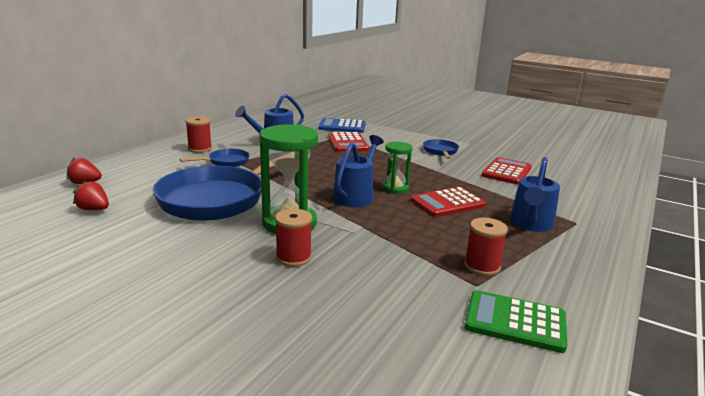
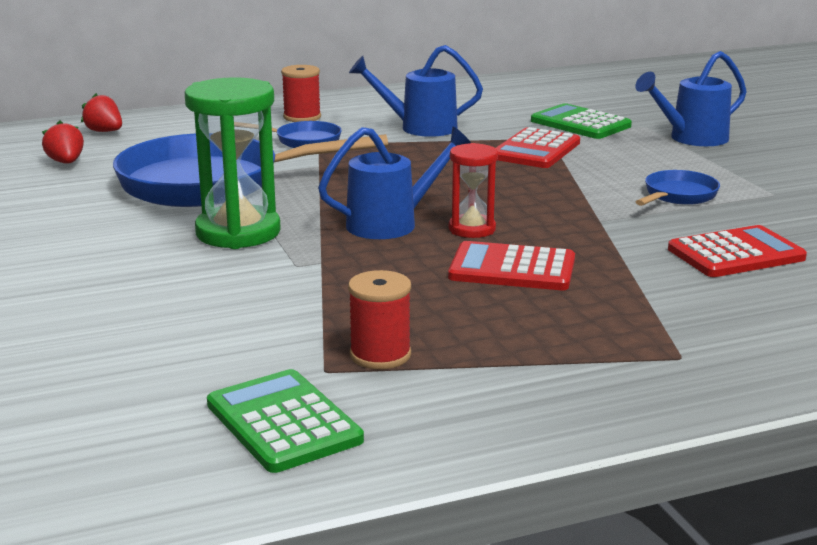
camera: 40 degrees right, 0 degrees up
red spool [275,209,312,267] -> none
blue calculator [319,118,366,133] -> green calculator [531,103,632,139]
green hourglass [383,142,413,194] -> red hourglass [449,143,498,238]
blue watering can [510,157,560,232] -> blue watering can moved to [635,51,747,146]

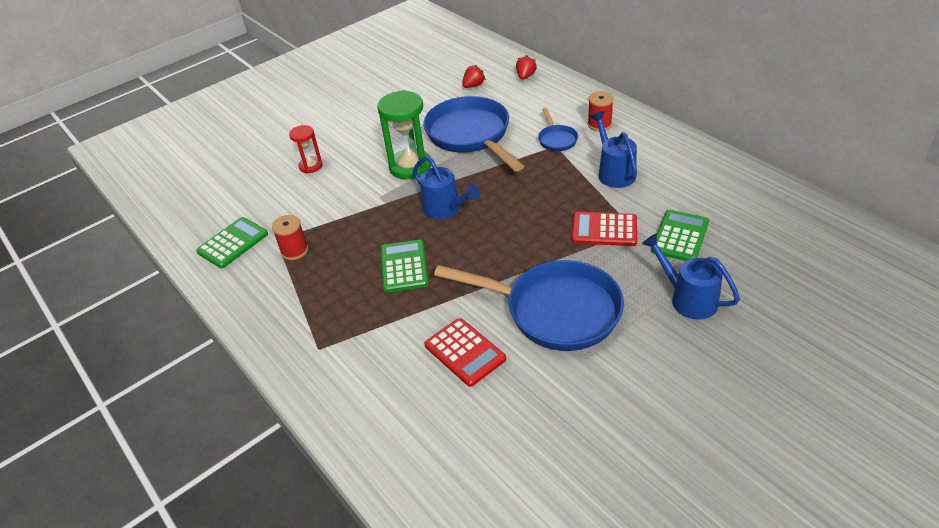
camera: 75 degrees right, 20 degrees up
red calculator [448,241,575,290] -> green calculator [381,240,429,293]
red hourglass [449,143,498,238] -> red hourglass moved to [289,125,322,174]
blue pan [636,170,720,206] -> blue pan [434,260,624,351], size x2.22

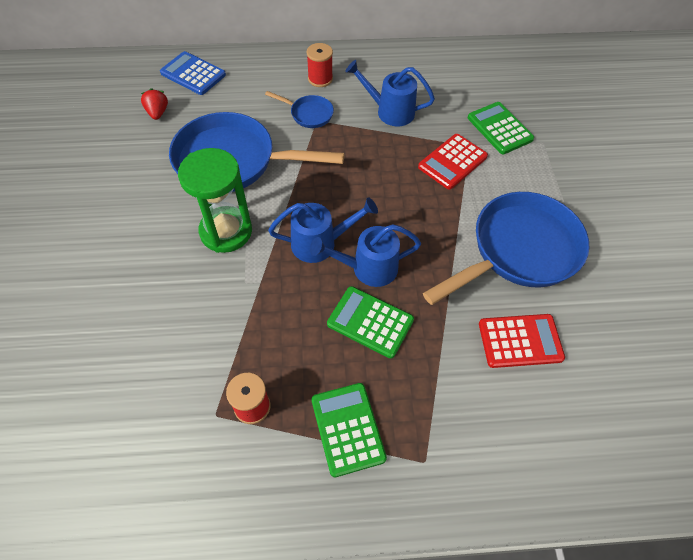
camera: 60 degrees left, 15 degrees up
green calculator [196,217,268,268] -> green calculator moved to [311,383,387,477]
red hourglass [289,125,322,174] -> none
red strawberry [516,55,537,80] -> blue calculator [160,51,226,95]
blue watering can [642,233,740,320] -> blue watering can moved to [310,224,421,287]

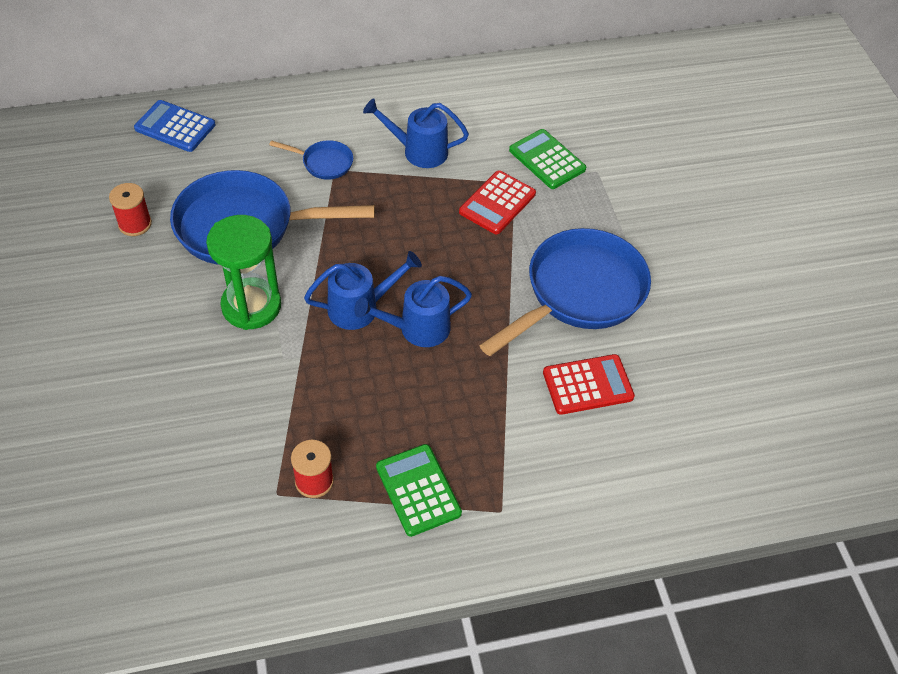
camera: 10 degrees left, 5 degrees down
red strawberry [141,88,168,120] -> none
red spool [306,43,333,87] -> red spool moved to [109,183,152,236]
green calculator [327,286,414,358] -> none

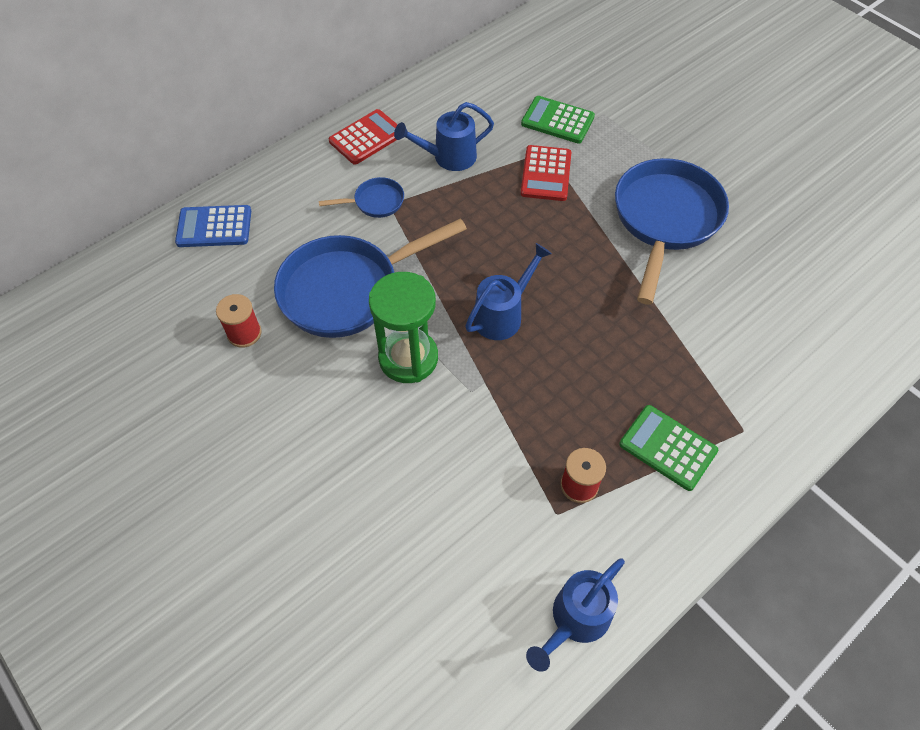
camera: 25 degrees left, 5 degrees up
blue watering can [354,276,472,347] -> blue watering can moved to [526,558,625,672]
red calculator [543,354,635,415] -> red calculator moved to [329,109,398,165]

